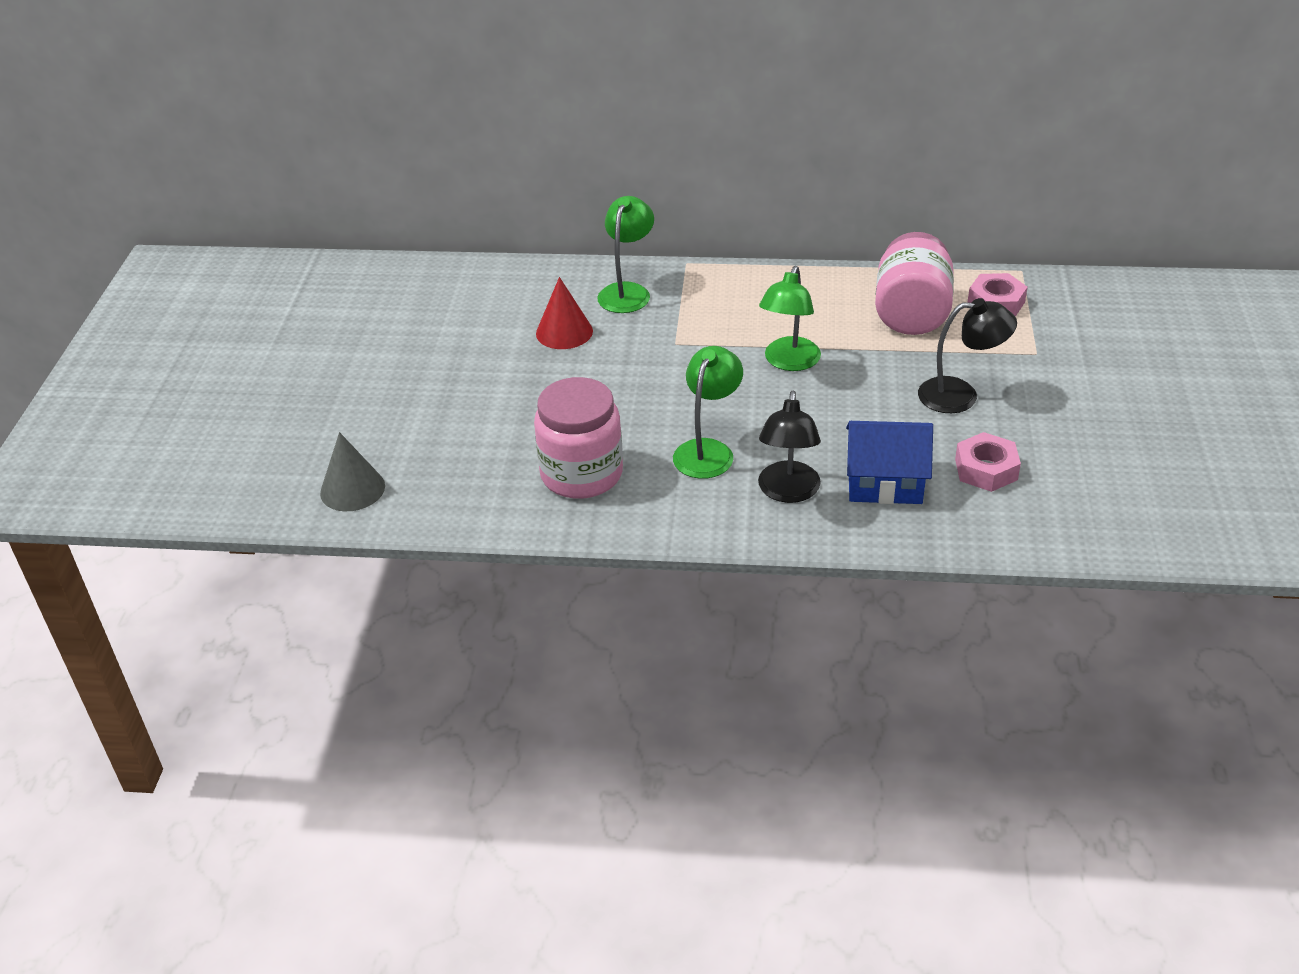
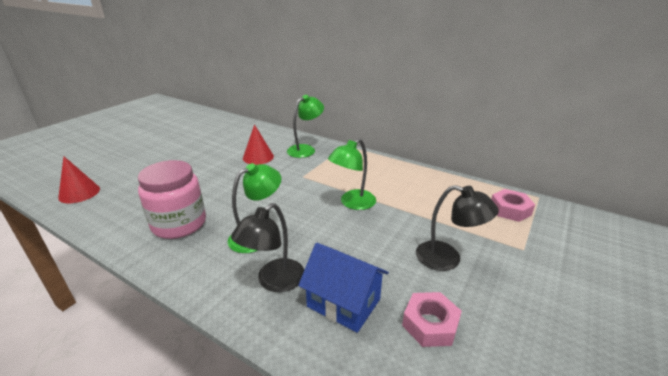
camera: 25 degrees right, 10 degrees down
grey cone [320,432,385,511] -> red cone [58,156,100,203]
pink jar [875,232,954,335] -> none

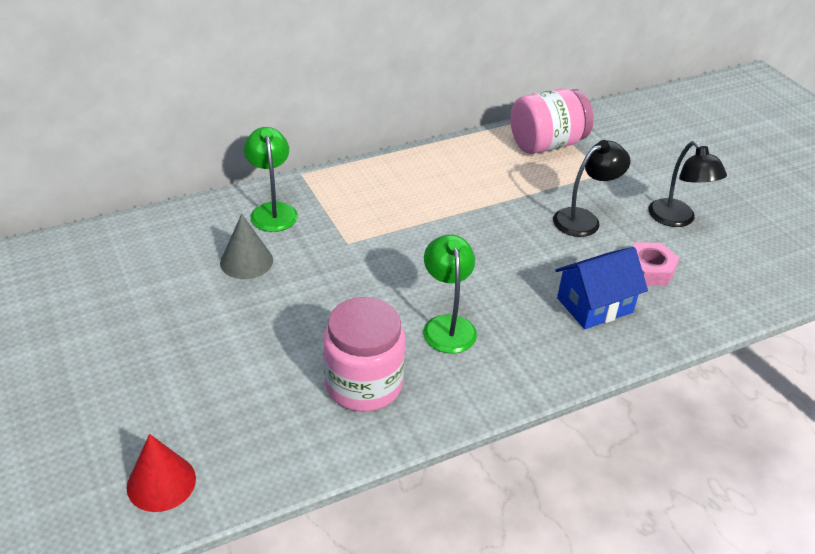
camera: 60 degrees left, 10 degrees up
black lamp [231,203,304,292] -> black lamp moved to [648,141,727,227]
red cone [243,124,274,165] -> grey cone [220,214,273,279]
green lamp [328,139,376,210] -> none
pink nut [491,189,535,222] -> pink jar [510,88,593,154]

